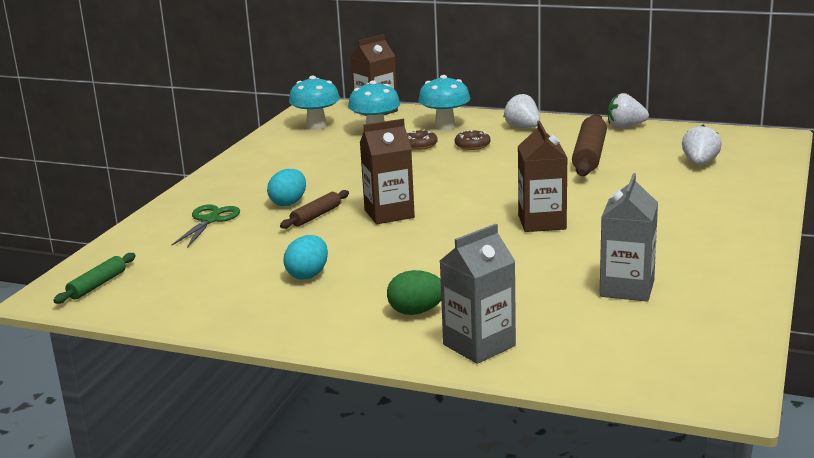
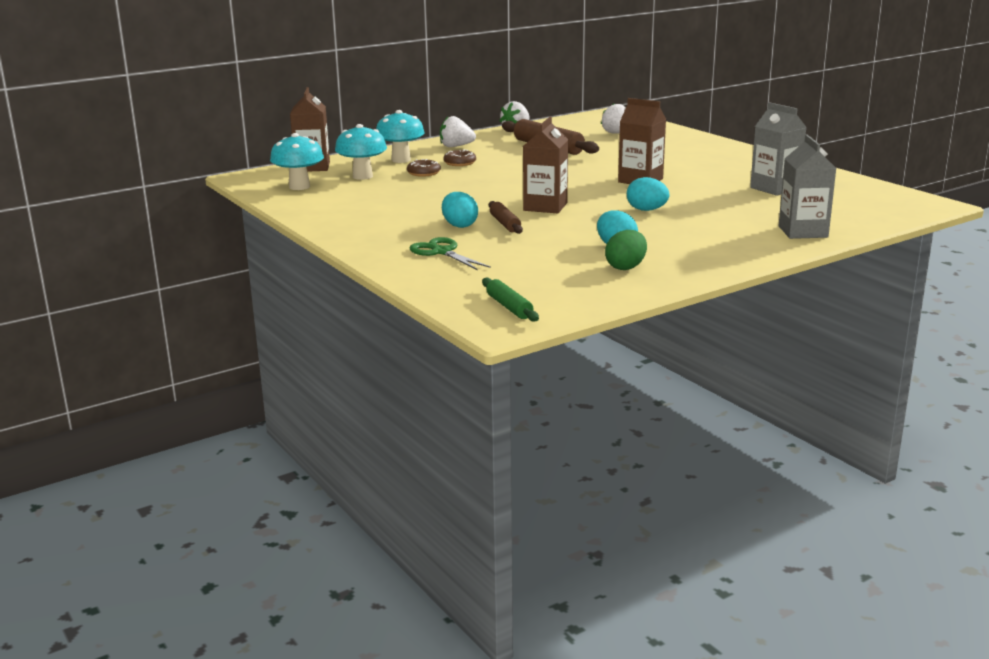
camera: 55 degrees left, 0 degrees up
green egg [387,270,441,315] -> green egg moved to [605,230,647,270]
none -> turquoise egg [627,177,670,211]

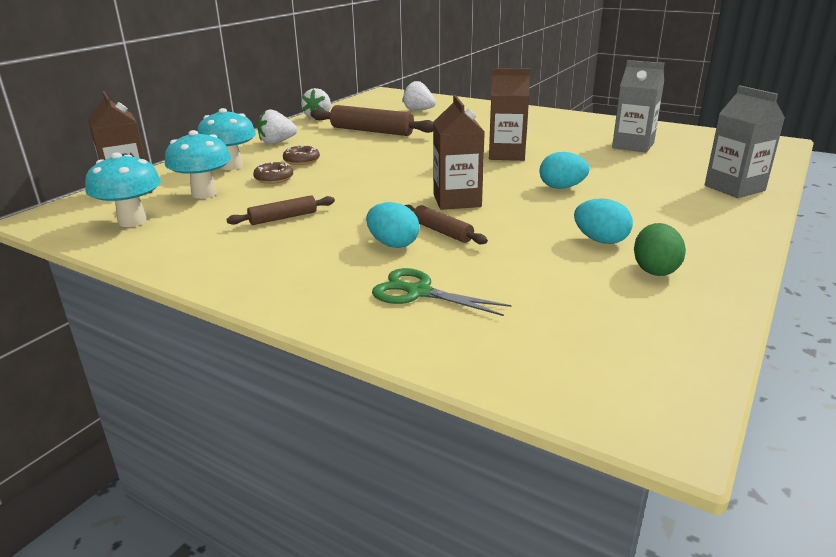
camera: 25 degrees left, 5 degrees up
green rolling pin [482,278,539,322] -> none
none -> brown rolling pin [226,195,335,225]

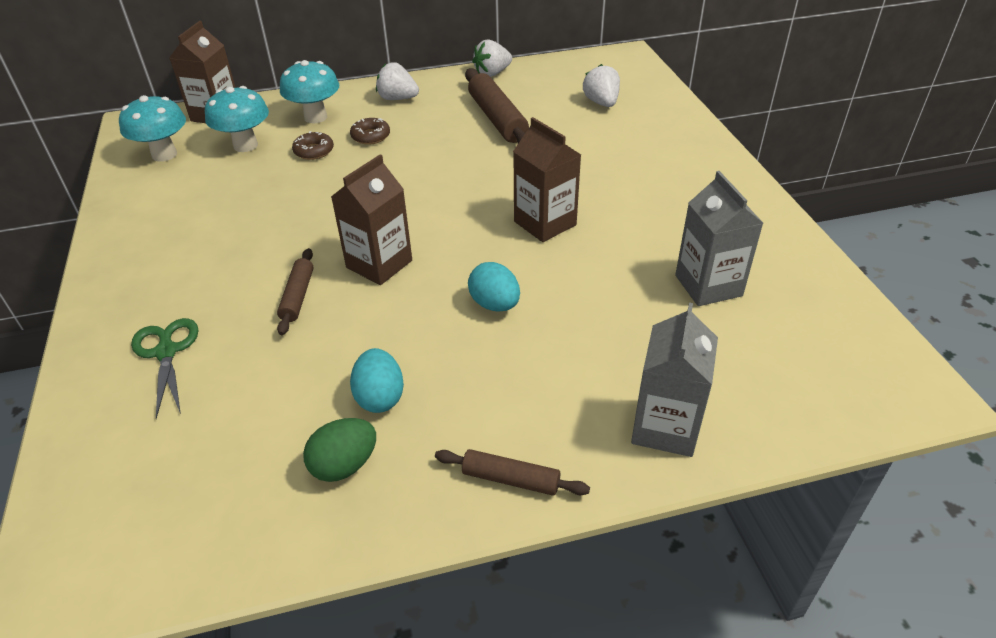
camera: 45 degrees right, 15 degrees up
brown rolling pin [226,195,335,225] -> brown rolling pin moved to [435,449,590,496]
turquoise egg [366,202,420,248] -> none

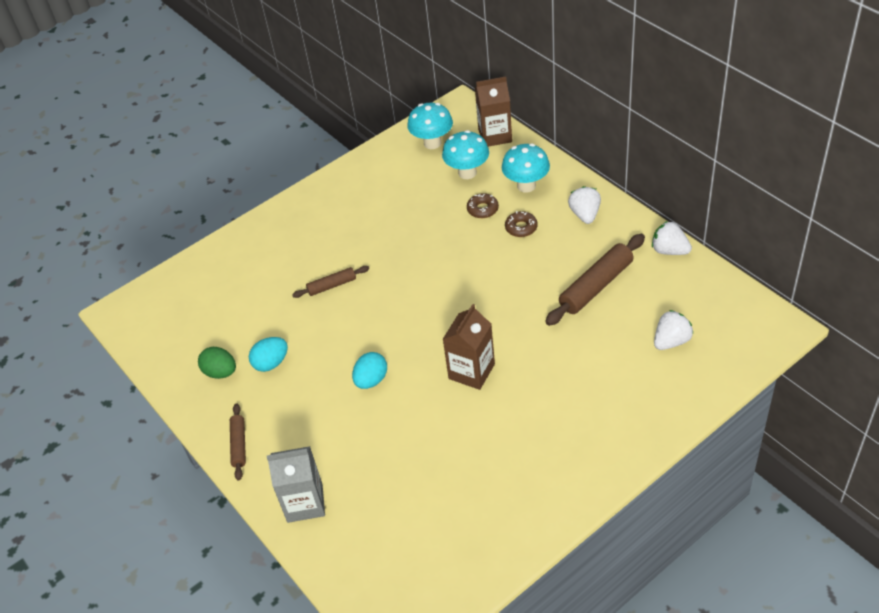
camera: 70 degrees right, 5 degrees up
green scissors [131,318,198,419] -> none
brown carton [331,154,412,285] -> none
grey carton [675,171,763,306] -> none

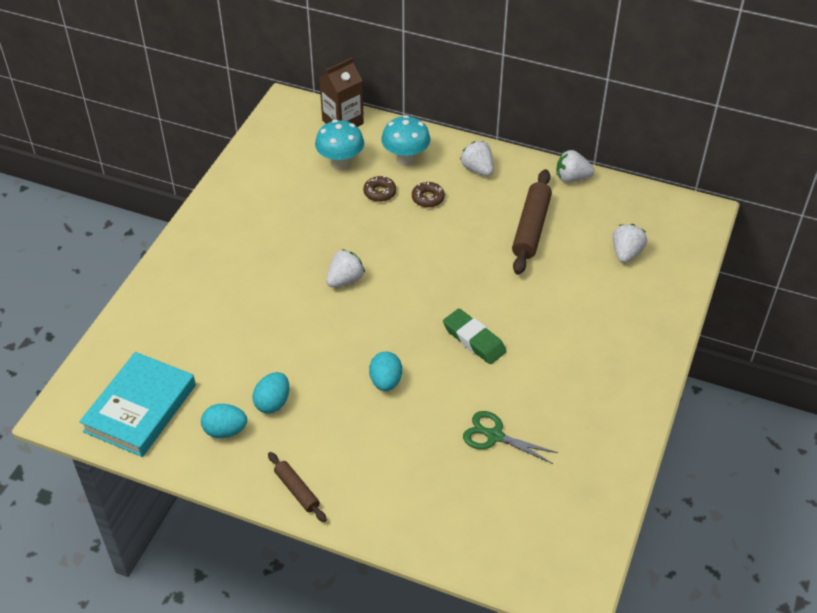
camera: 35 degrees left, 0 degrees up
green egg [198,347,236,379] -> turquoise egg [201,404,247,438]
grey carton [267,446,325,523] -> none
brown rolling pin [292,266,369,298] -> none
turquoise mushroom [407,103,453,149] -> none
brown carton [443,304,495,390] -> green eraser [443,309,506,364]
none -> turquoise book [79,352,196,457]
none -> white strawberry [326,249,365,288]
none -> green scissors [463,411,558,464]

